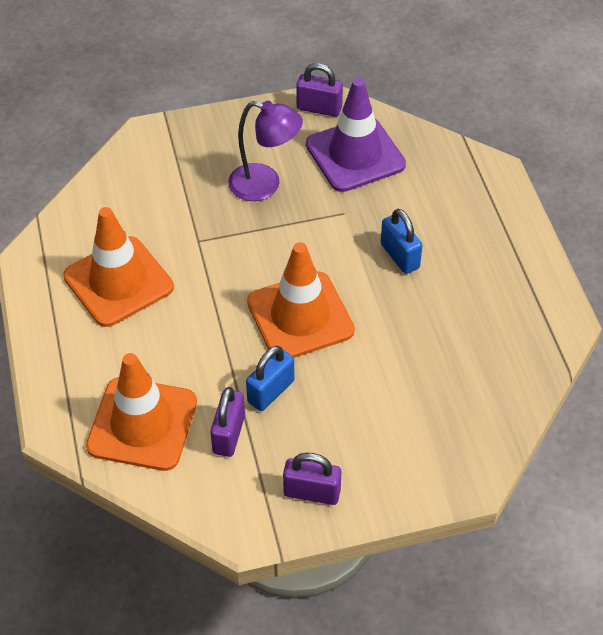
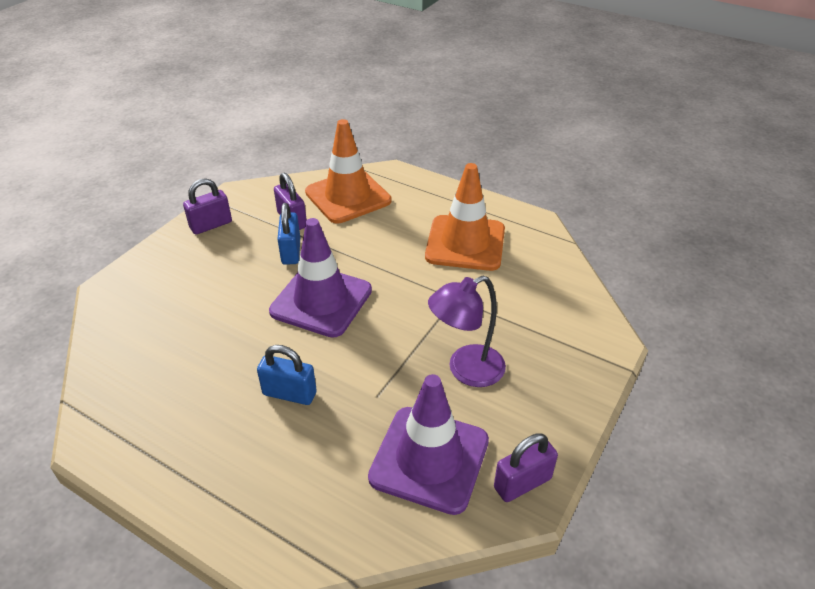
camera: 135 degrees right, 10 degrees down
orange traffic cone [247,242,355,358] -> purple traffic cone [269,218,372,338]

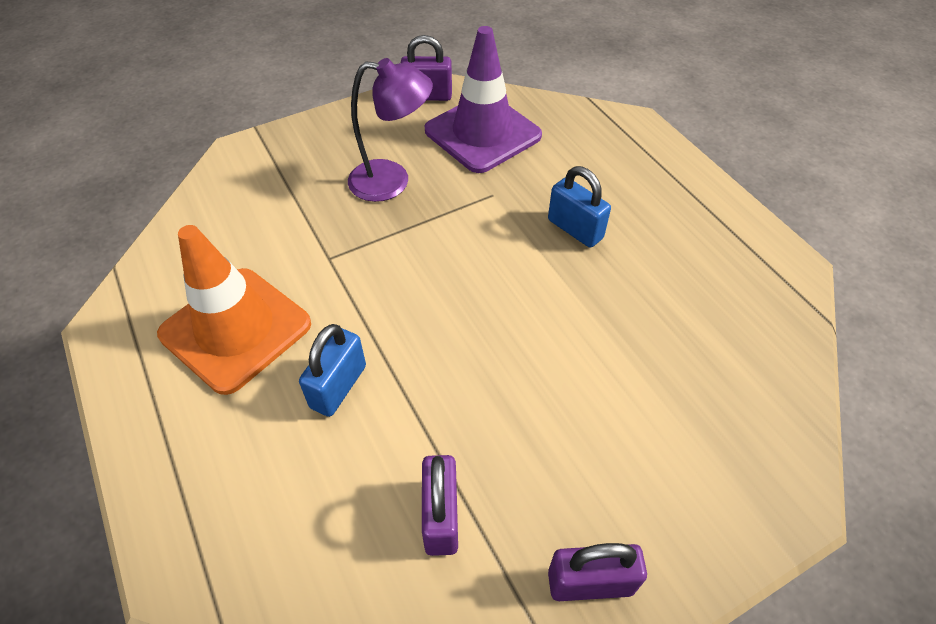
camera: 150 degrees left, 10 degrees up
purple traffic cone [269,218,372,338] -> none
blue padlock [277,203,300,265] -> blue padlock moved to [299,324,366,417]
orange traffic cone [305,119,391,224] -> none

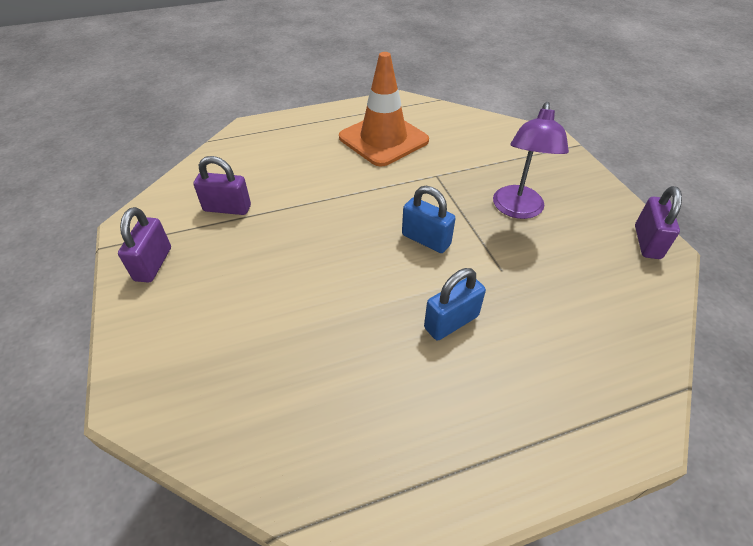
camera: 100 degrees right, 5 degrees down
blue padlock [299,324,366,417] -> blue padlock moved to [402,186,456,253]
purple traffic cone [425,26,542,173] -> none

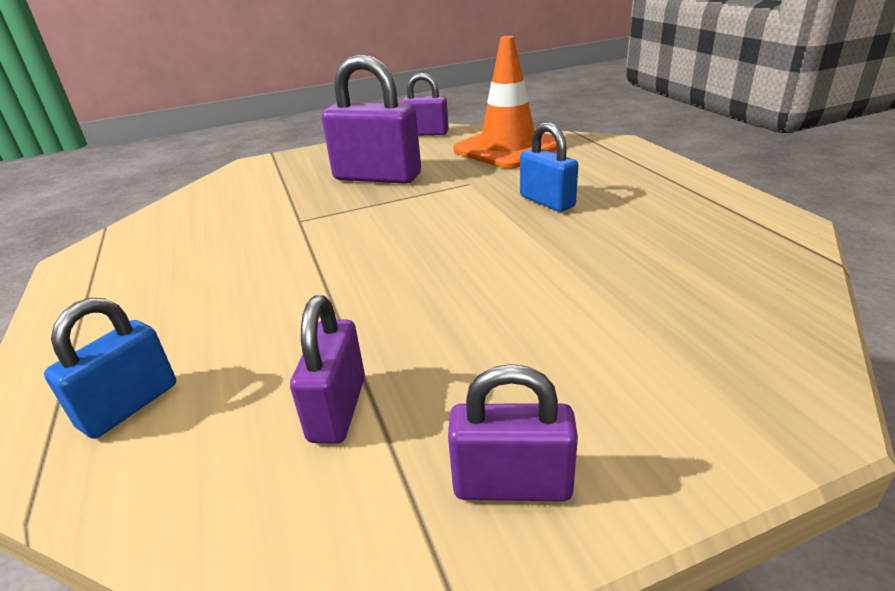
camera: 90 degrees left, 15 degrees down
orange traffic cone [339,52,429,167] -> orange traffic cone moved to [453,36,557,169]
blue padlock [402,186,456,253] -> blue padlock moved to [44,298,176,439]
purple lamp [493,102,569,219] -> purple padlock [322,54,421,184]

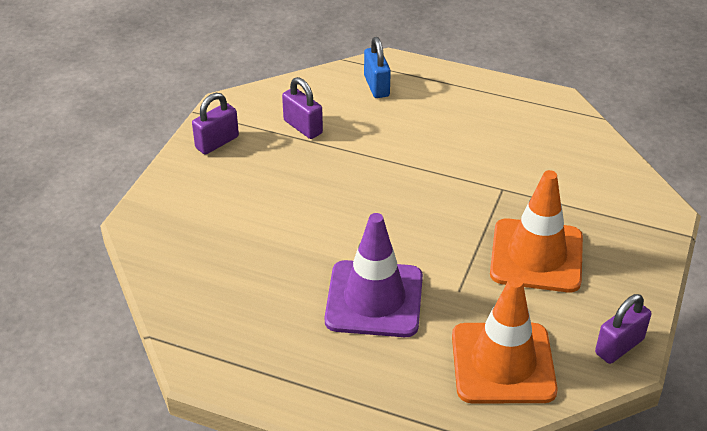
camera: 130 degrees right, 10 degrees up
purple padlock [322,54,421,184] -> orange traffic cone [490,170,583,292]
blue padlock [520,122,578,212] -> purple traffic cone [325,213,423,337]

